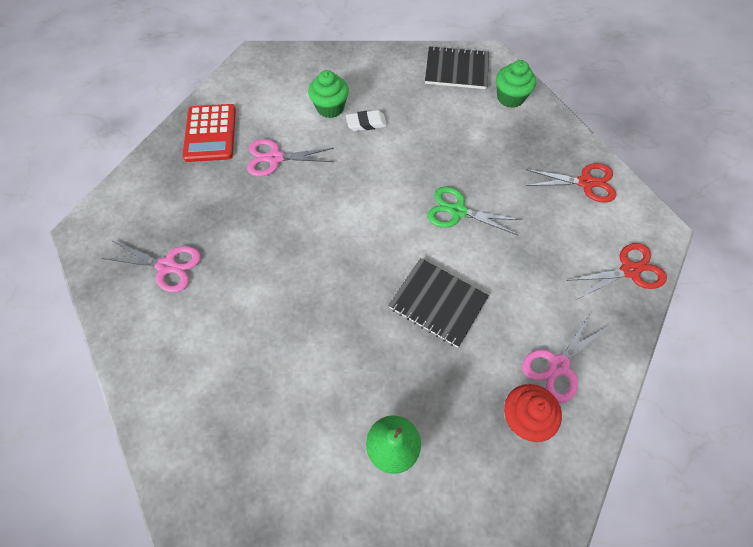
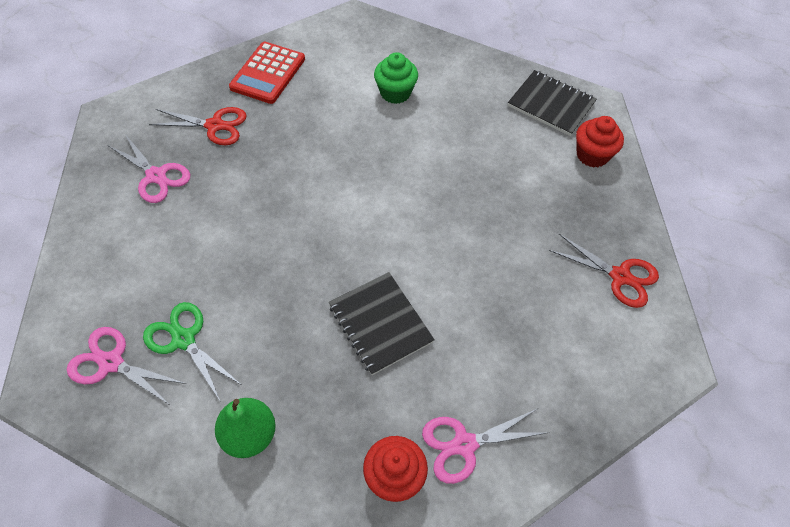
camera: 25 degrees right, 5 degrees down
pink scissors [247,139,334,176] -> pink scissors moved to [67,327,186,406]
white eraser [346,110,387,131] -> none
green scissors [427,187,522,235] -> green scissors moved to [143,302,240,400]
green cupcake [496,60,536,108] -> red cupcake [576,116,624,167]
red scissors [567,243,667,299] -> red scissors moved to [149,107,247,145]

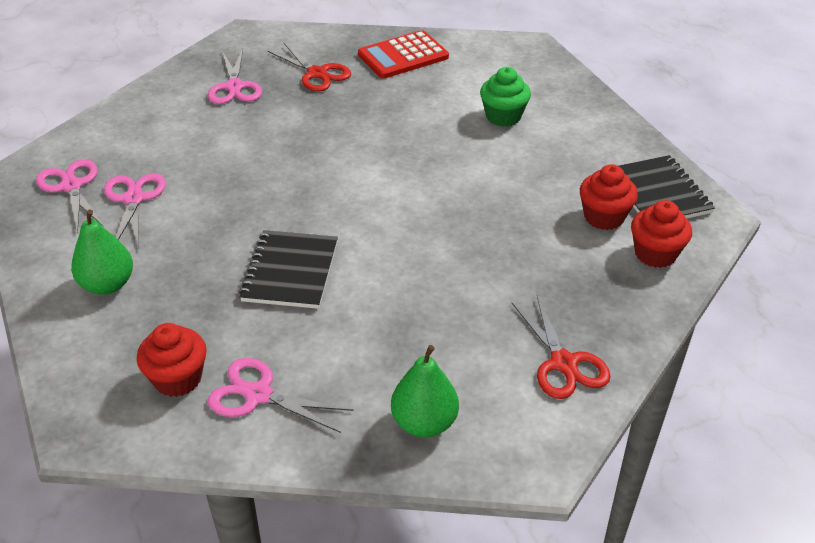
camera: 40 degrees right, 15 degrees down
green scissors [143,302,240,400] -> pink scissors [104,173,166,248]
none -> green pear [391,345,459,437]
none -> red cupcake [580,165,638,230]

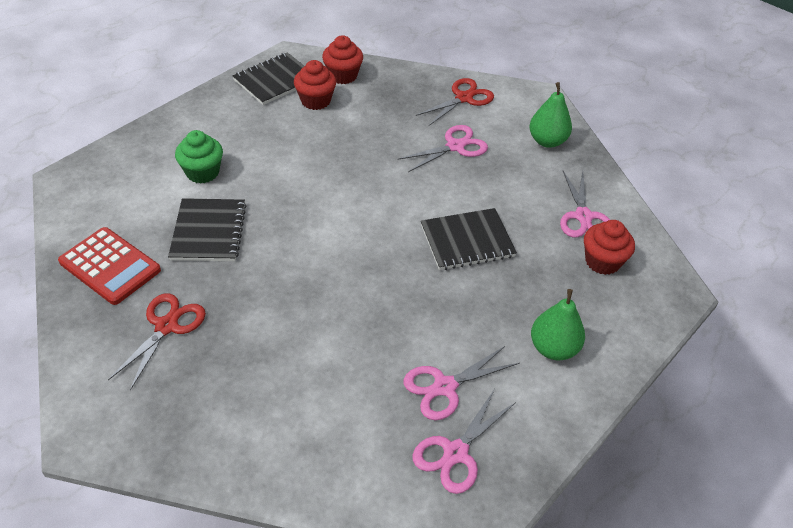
camera: 115 degrees left, 5 degrees up
pink scissors [208,49,262,104] -> pink scissors moved to [398,125,488,172]
none -> black notebook [168,198,246,261]

